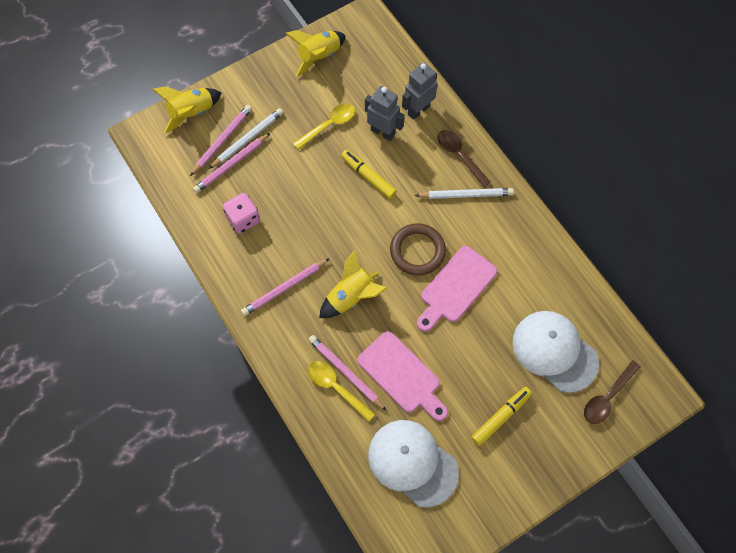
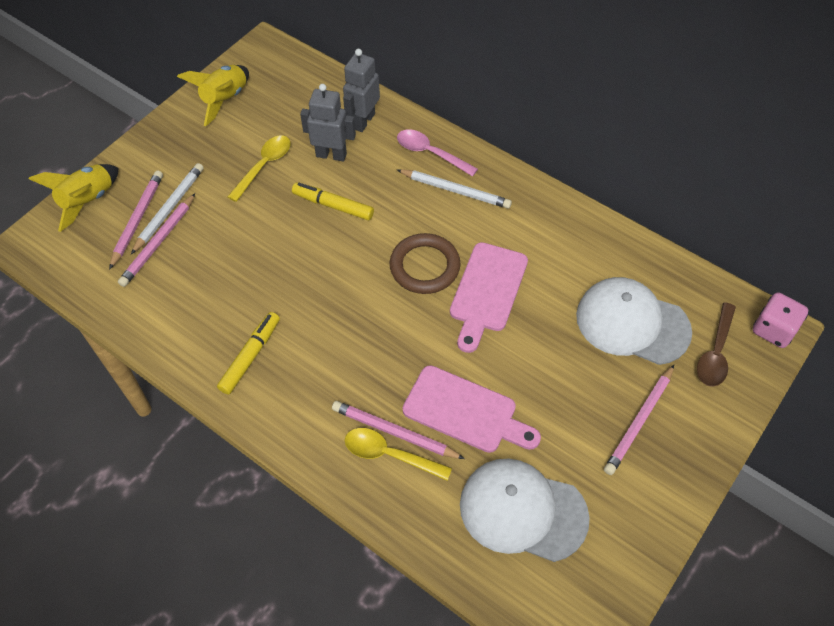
camera: 20 degrees left, 10 degrees down
pink dice [223,193,260,233] -> pink dice moved to [753,292,808,348]
pink pencil [241,258,330,316] -> pink pencil moved to [604,365,674,475]
yellow rocket [319,250,387,318] -> none
white pencil [415,188,514,199] -> white pencil turned 45 degrees clockwise [397,169,512,209]
brown spoon [437,130,491,187] -> pink spoon [397,129,478,177]
yellow marker [471,387,532,446] -> yellow marker moved to [217,312,280,395]

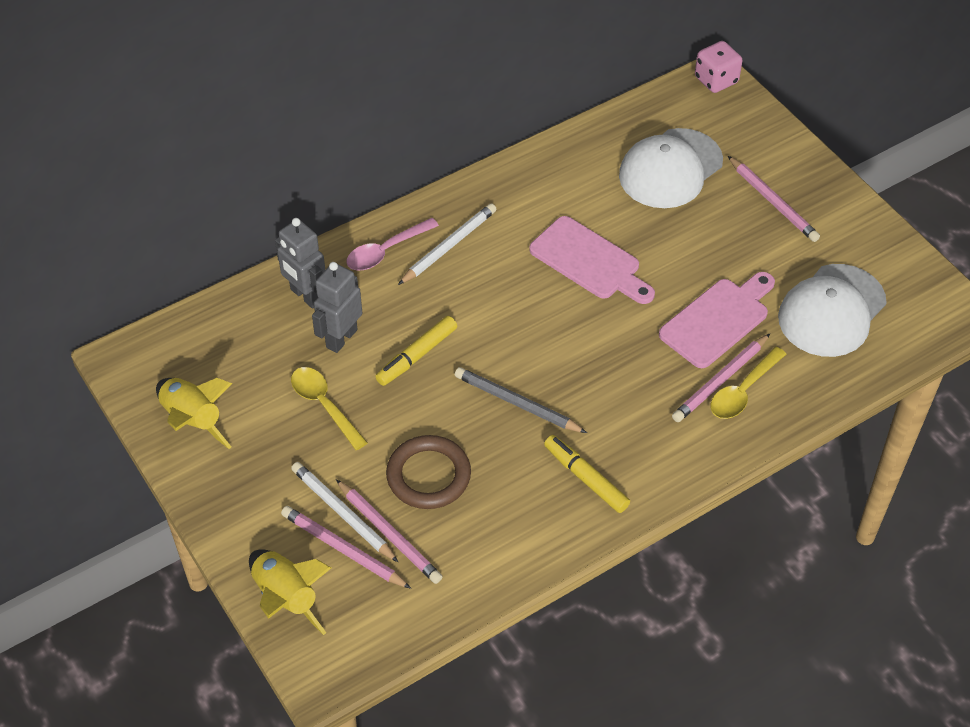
camera: 70 degrees left, 5 degrees down
brown ring [390,233,460,294] -> brown ring moved to [386,435,471,509]
brown spoon [697,302,736,387] -> none
none -> grey pencil [455,367,587,433]

